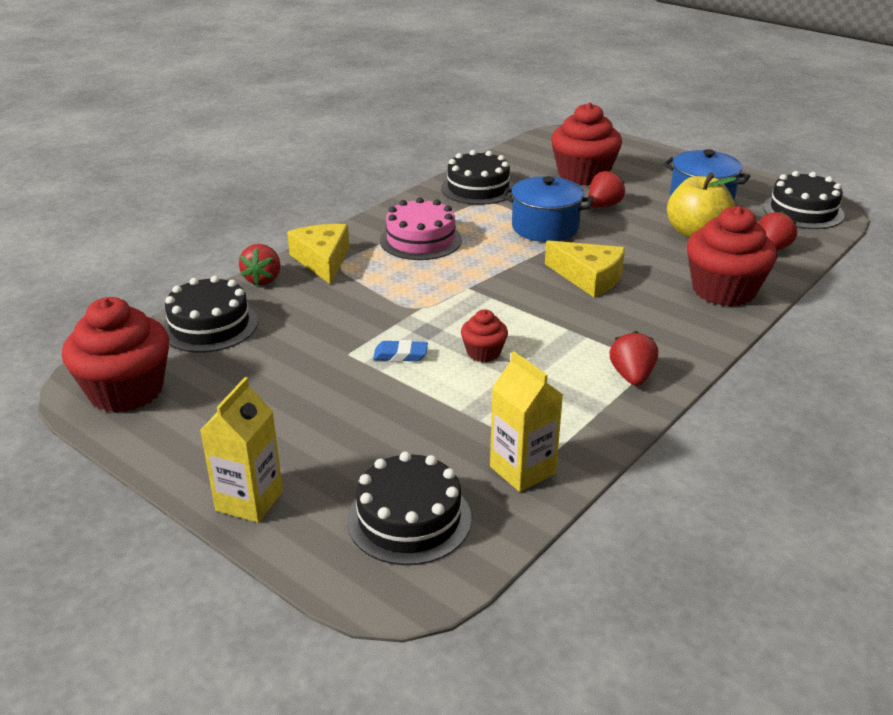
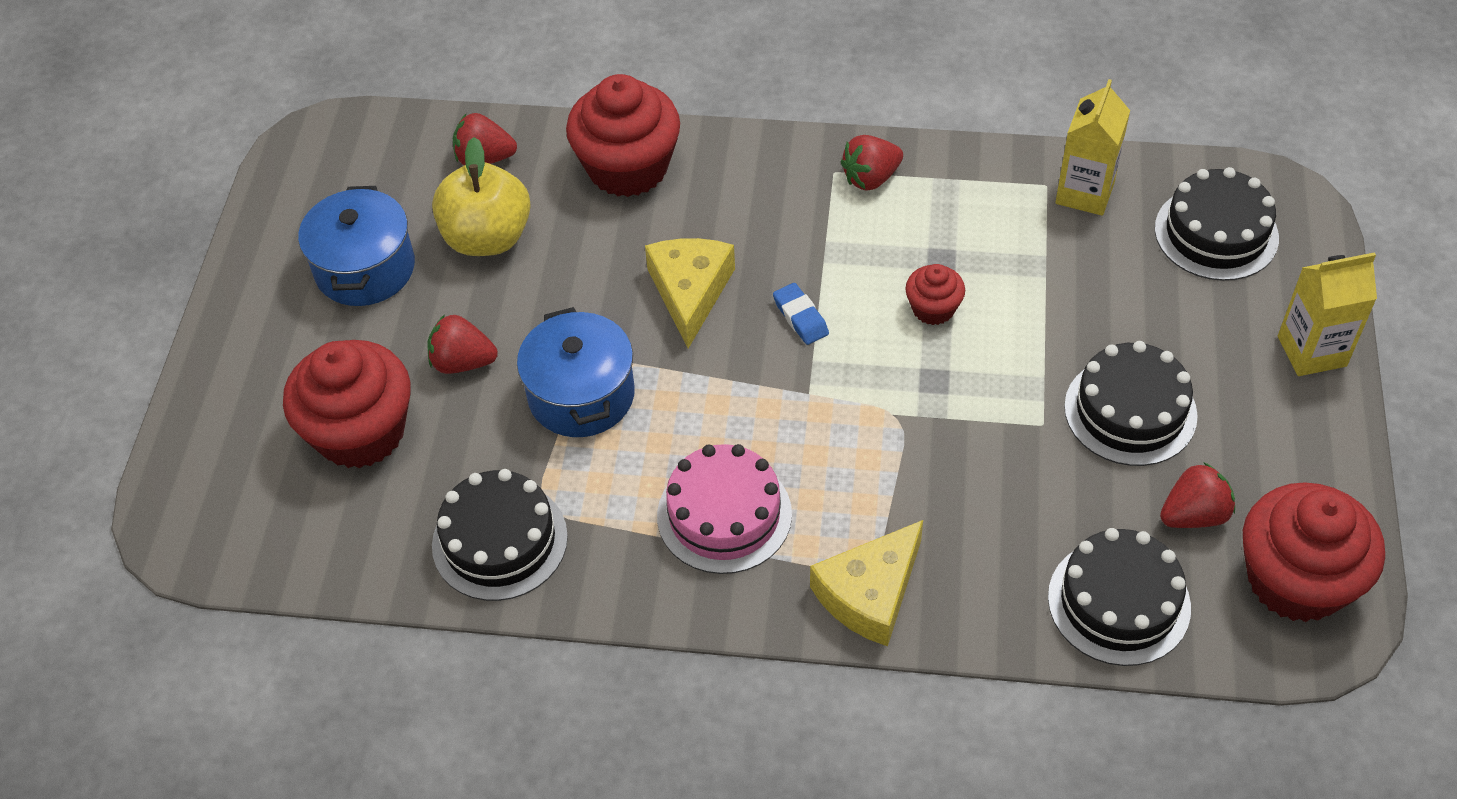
camera: 120 degrees left, 20 degrees up
red strawberry [239,244,281,286] -> red strawberry moved to [1160,462,1235,528]
blue eraser [373,340,428,362] -> blue eraser moved to [773,283,829,345]
black cake [763,171,845,229] -> black cake moved to [1064,341,1198,466]

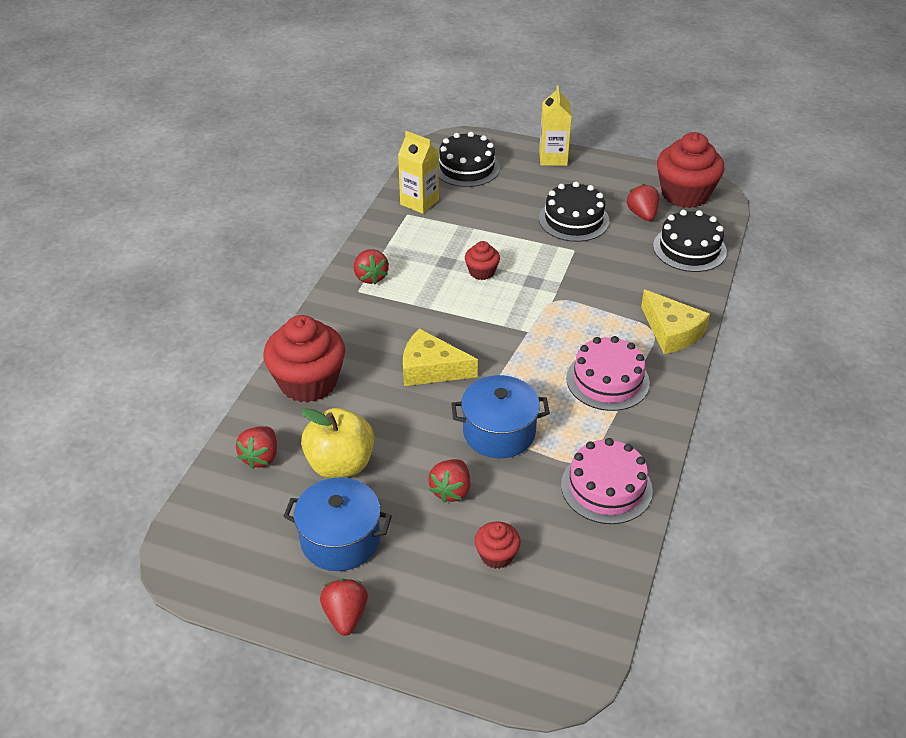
camera: 80 degrees left, 10 degrees down
red cupcake [283,340,411,468] -> red cupcake [475,521,521,569], size x0.49
black cake [432,469,568,601] -> pink cake [561,438,653,524]
blue eraser [773,283,829,345] -> none
none -> red strawberry [320,579,368,636]

